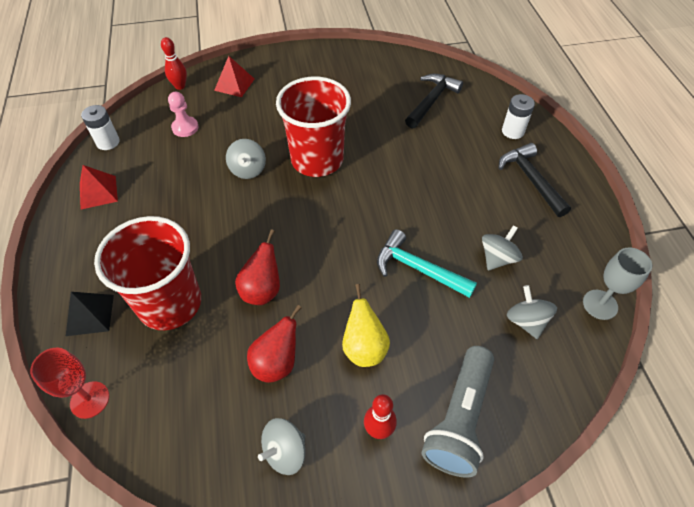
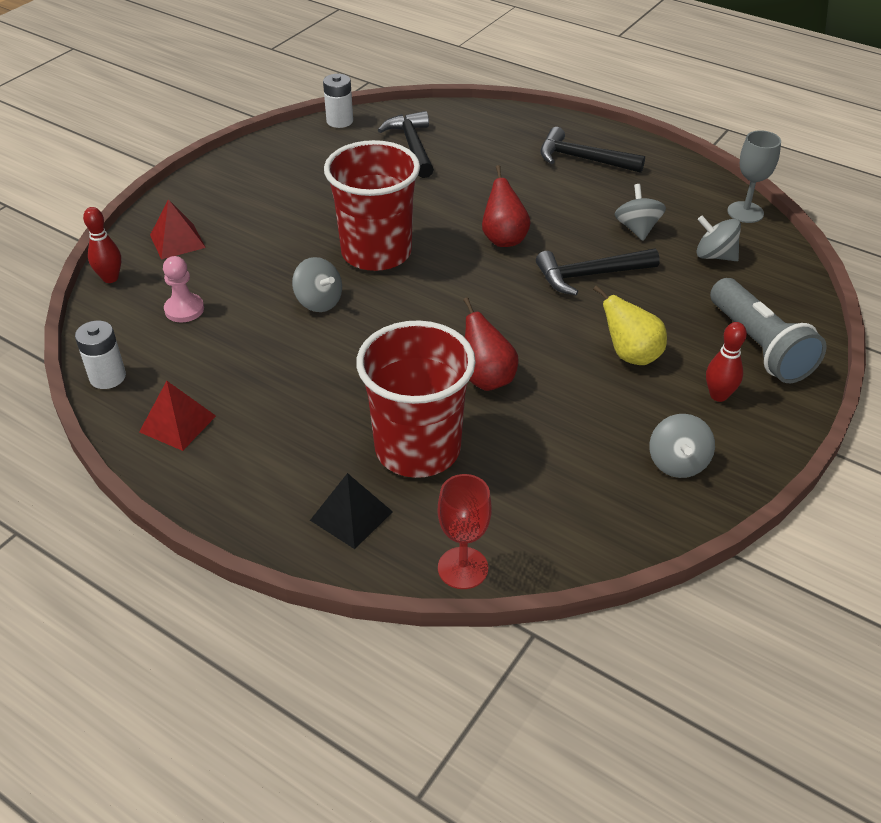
camera: 45 degrees left, 10 degrees down
red pear [247,305,302,383] -> red pear moved to [482,165,531,247]
turquoise hammer [377,229,477,298] -> black hammer [536,249,660,295]
white battery [502,94,535,139] -> white battery moved to [323,74,353,128]

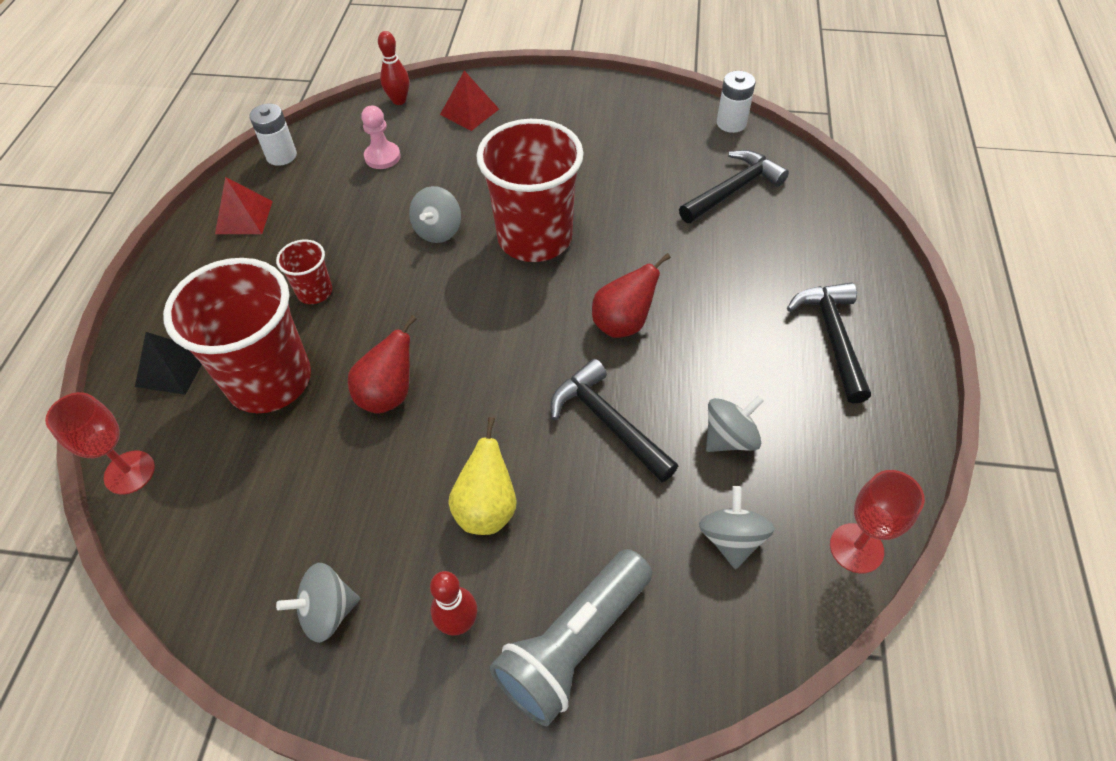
camera: 65 degrees right, 10 degrees up
grey goblet [727,130,781,223] -> red goblet [830,470,925,573]
none -> red cup [276,240,332,304]

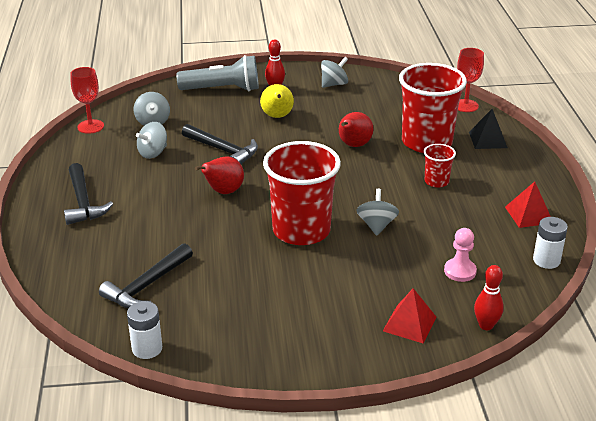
camera: 165 degrees right, 20 degrees down
grey flashlight [490,549,652,726] -> grey flashlight turned 60 degrees clockwise [176,55,259,91]

